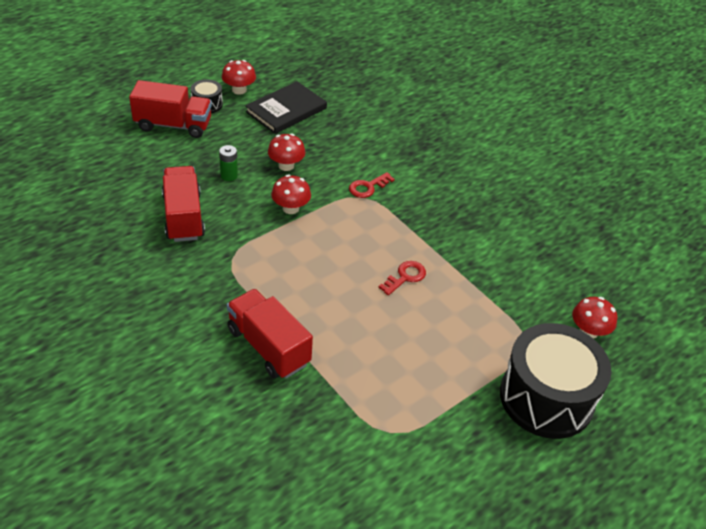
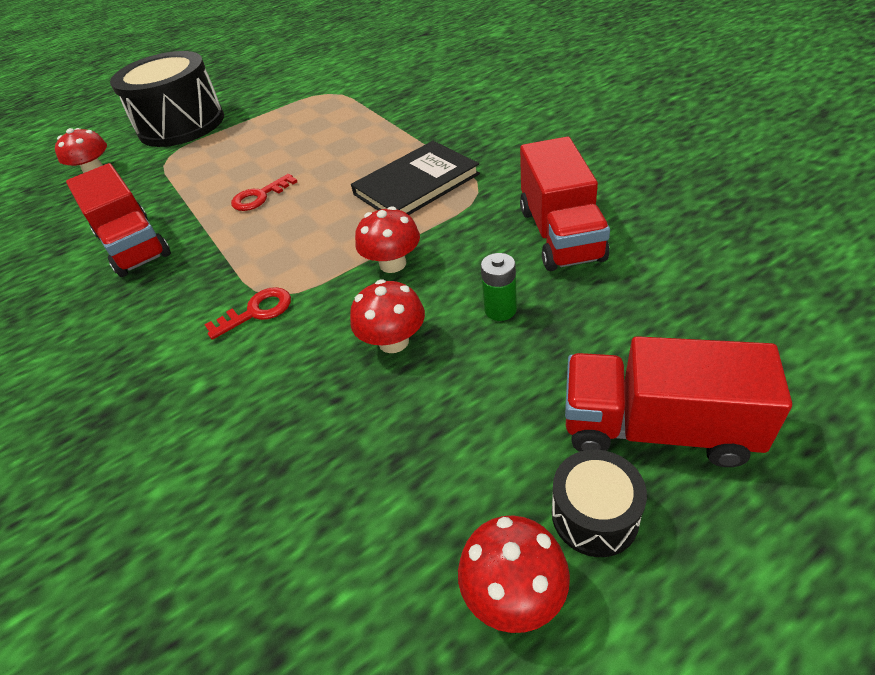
camera: 165 degrees left, 0 degrees up
red truck [227,289,313,378] -> red truck moved to [66,163,171,277]
black book [245,81,327,134] -> black book moved to [351,141,480,215]

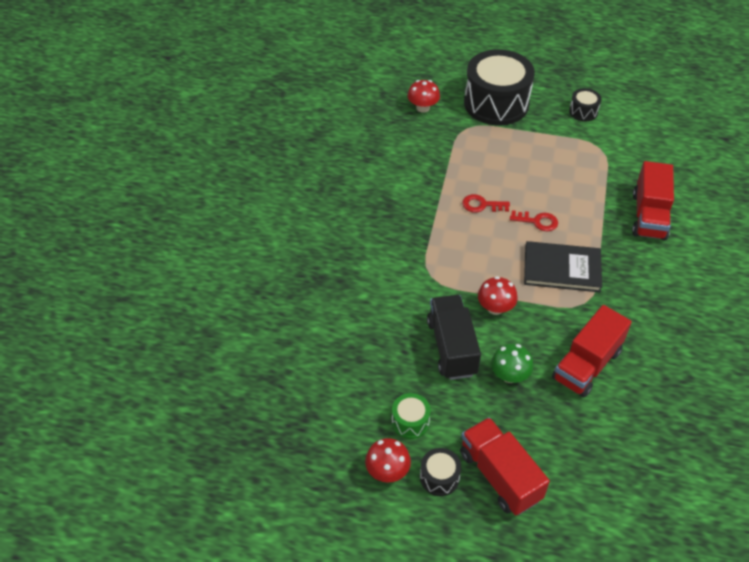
camera: 40 degrees right, 5 degrees up
red truck [66,163,171,277] -> red truck moved to [632,161,674,240]
red key [204,287,291,340] -> red key moved to [510,210,558,232]
red mushroom [350,280,425,353] -> black truck [427,295,481,380]
green battery [481,253,517,321] -> green mushroom [491,344,534,383]
none -> green drum [392,393,431,439]
none -> black drum [569,88,601,121]

